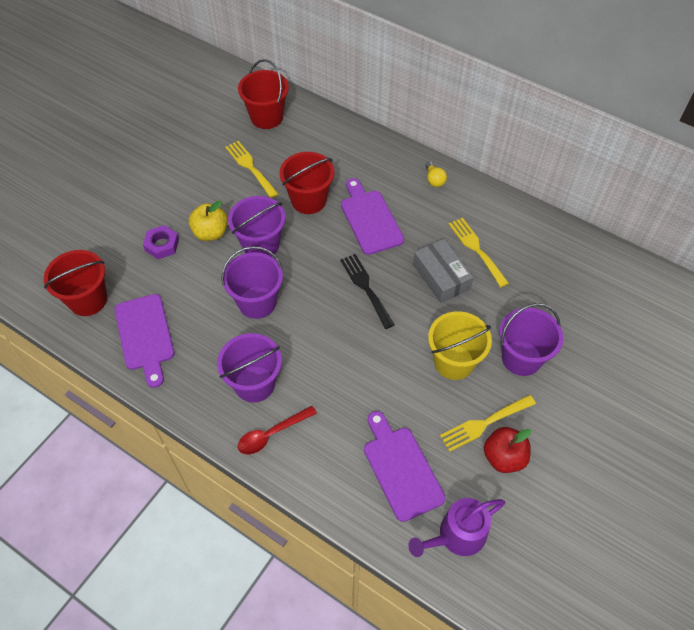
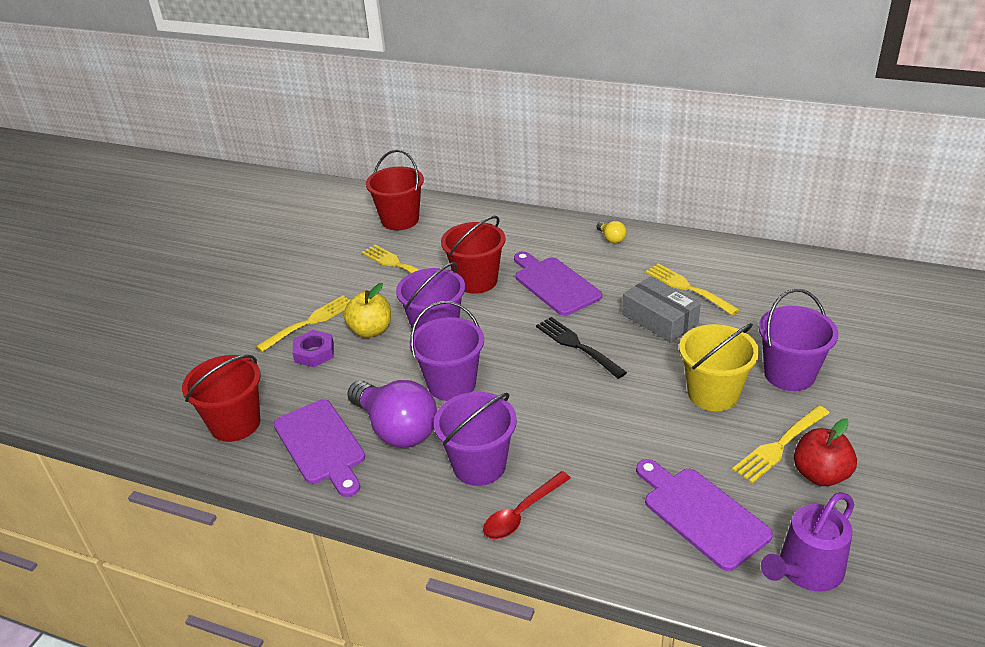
camera: 10 degrees left, 20 degrees down
none -> yellow fork [256,295,350,352]
none -> purple light bulb [347,380,437,447]

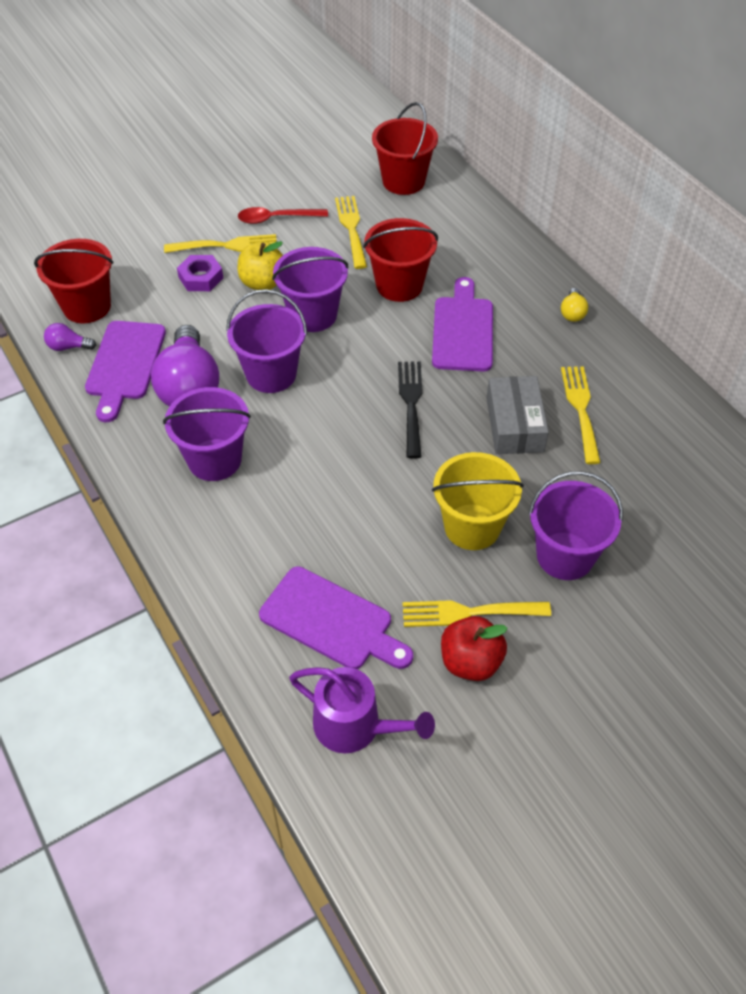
camera: 35 degrees right, 15 degrees up
red spoon [483,471,571,539] -> red spoon moved to [238,207,328,224]
purple cutting board [636,459,773,571] -> purple cutting board turned 120 degrees clockwise [259,566,413,669]
purple watering can [761,492,854,591] -> purple watering can turned 150 degrees counterclockwise [289,667,435,753]
none -> purple light bulb [44,323,96,351]

